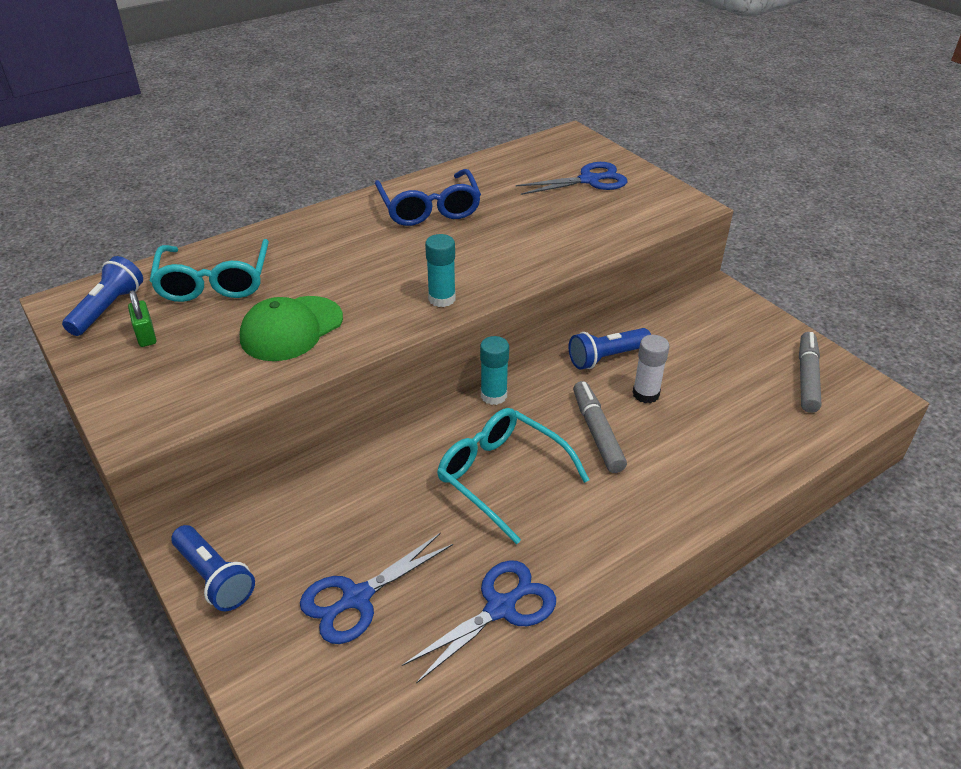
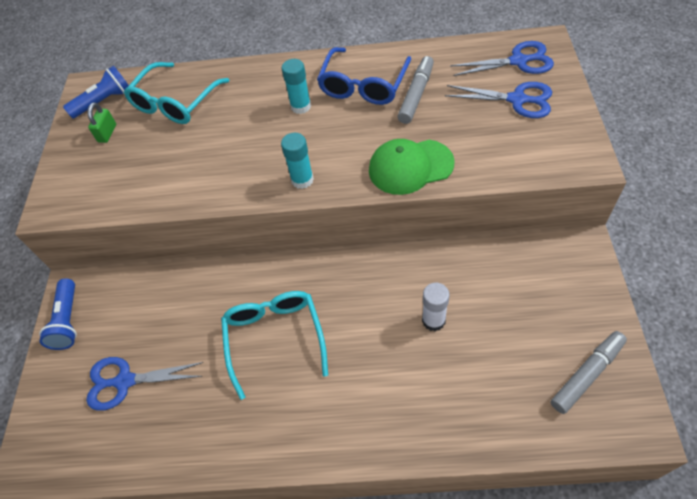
camera: 40 degrees right, 15 degrees up
green cap [240,296,343,361] -> green cap moved to [369,139,455,195]
blue scissors [402,560,556,684] -> blue scissors moved to [450,41,554,76]
turquoise glue stick [480,336,509,405] -> turquoise glue stick moved to [282,59,311,114]
blue flashlight [569,328,651,370] -> none
grey marker [573,381,627,473] -> grey marker moved to [397,56,434,124]

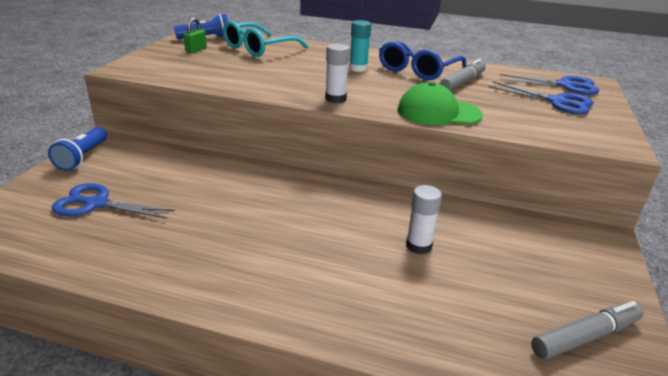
camera: 10 degrees right, 25 degrees down
turquoise glasses [221,291,328,400] -> none
turquoise glue stick [281,133,314,189] -> white glue stick [325,44,350,103]

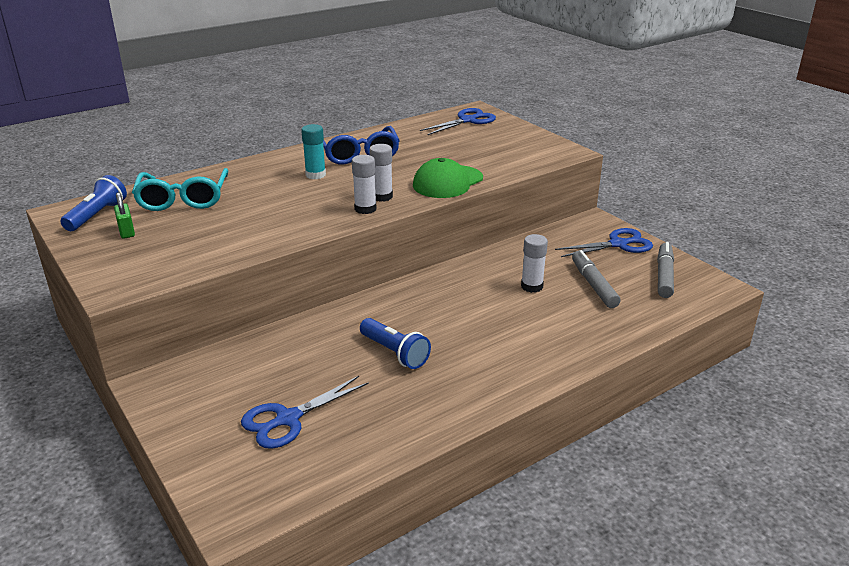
camera: 50 degrees left, 0 degrees up
blue flashlight [48,127,107,171] -> blue flashlight moved to [360,318,431,369]
grey marker [440,59,486,91] -> grey marker moved to [572,250,621,308]
blue scissors [489,82,594,114] -> blue scissors moved to [555,228,653,257]
none -> white glue stick [369,144,393,202]

